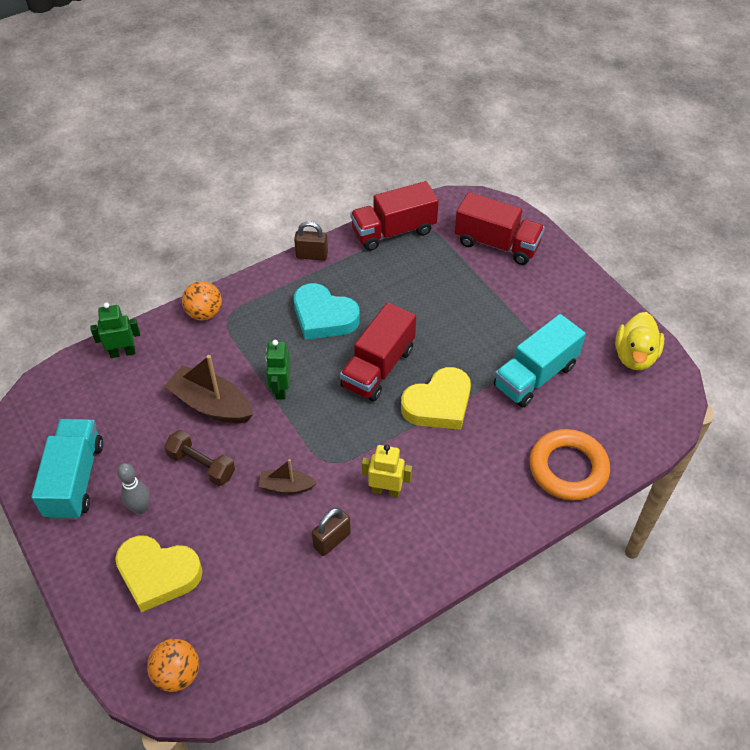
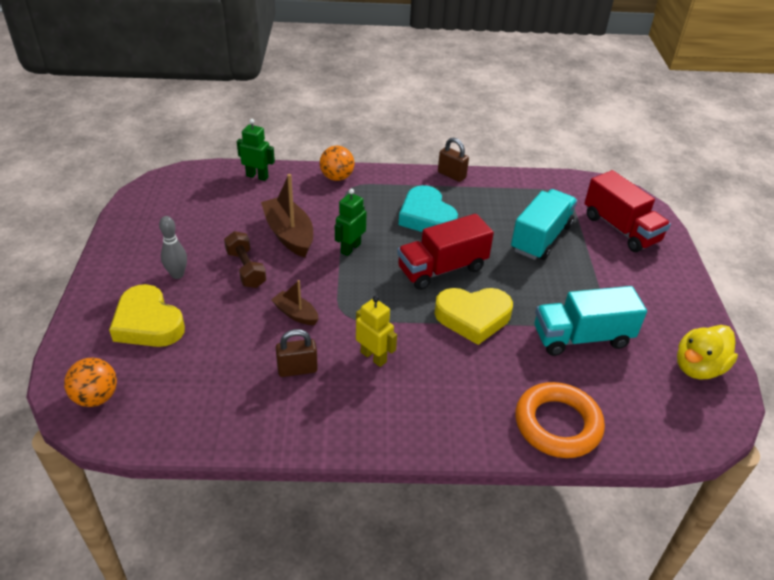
camera: 30 degrees right, 10 degrees down
turquoise truck [31,419,103,520] -> turquoise truck moved to [511,189,577,260]
red truck [350,181,439,251] -> none

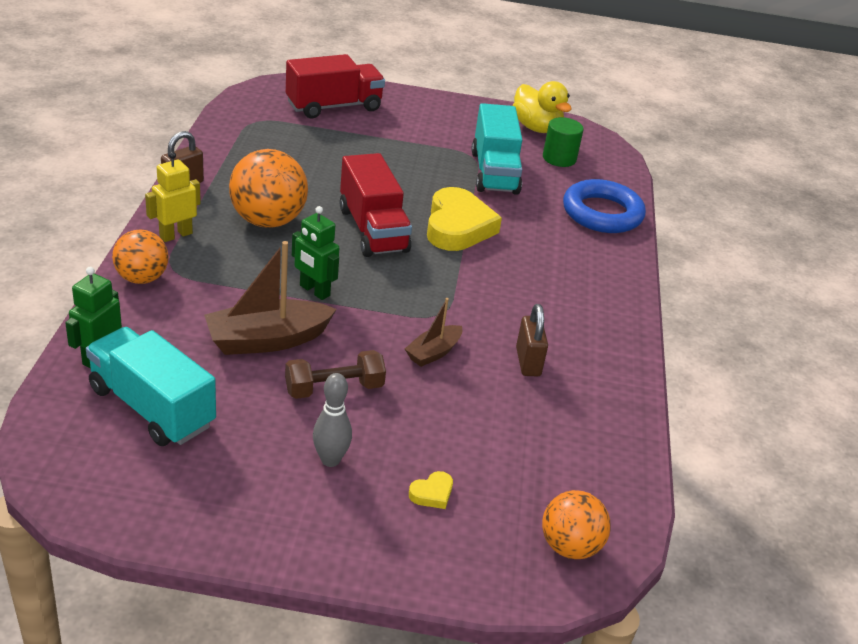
camera: 85 degrees left, 5 degrees down
yellow heart [109,284,185,347] -> yellow heart [409,471,453,509], size x0.41
yellow robot [356,296,397,367] -> yellow robot moved to [145,151,201,242]
turquoise heart [399,185,458,232] -> orange ball [229,149,308,228]
turquoise truck [511,189,577,260] -> turquoise truck moved to [86,327,216,446]
orange ring [515,382,605,458] -> blue ring [563,179,646,233]
none -> green cylinder [543,117,584,167]

